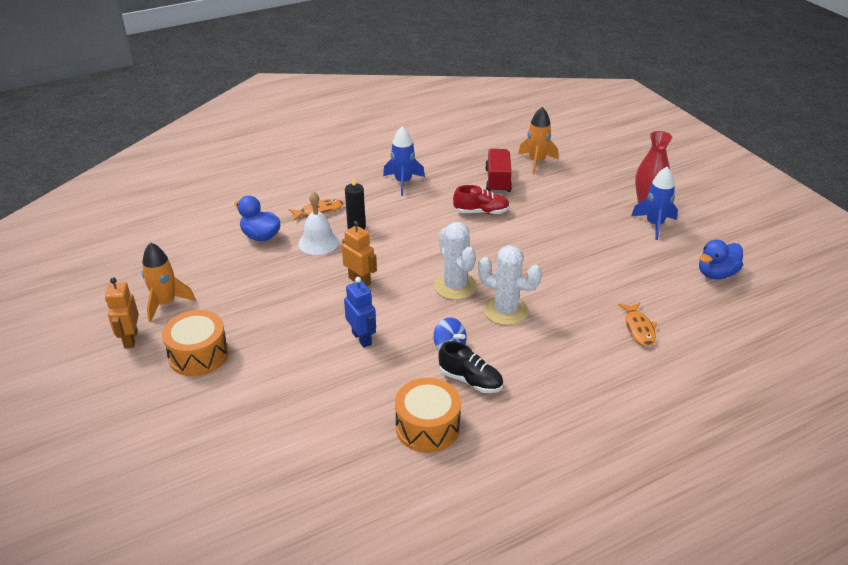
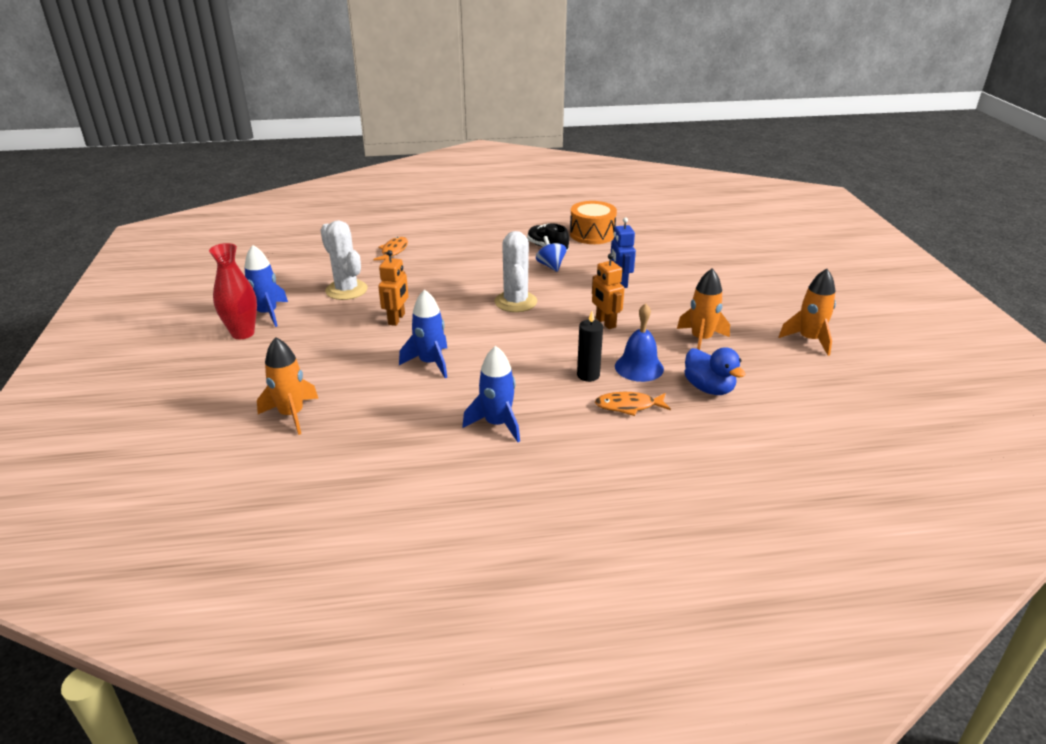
camera: 160 degrees left, 5 degrees down
orange robot [105,277,139,349] -> orange robot moved to [378,250,408,326]
orange drum [162,310,229,376] -> none
white bell [298,191,339,255] -> blue bell [615,303,664,382]
red shoe [453,185,510,214] -> blue rocket [399,290,447,378]
white cactus [478,245,542,325] -> white cactus moved to [320,220,368,300]
red truck [485,149,512,193] -> none
blue duck [699,239,743,279] -> none
none -> orange rocket [677,268,730,350]

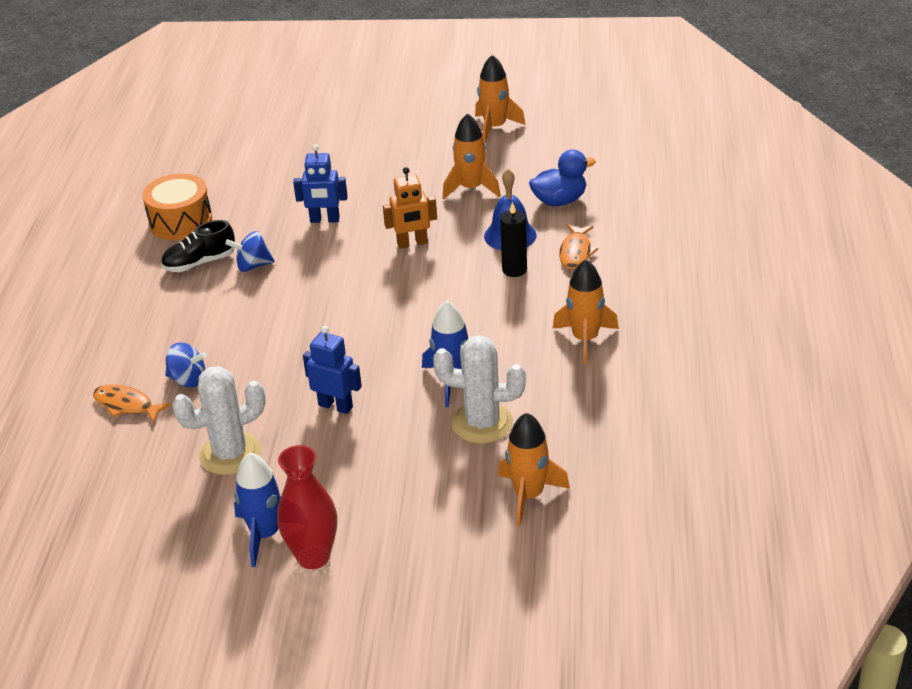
camera: 75 degrees left, 5 degrees up
orange robot [378,250,408,326] -> blue robot [303,326,362,414]
blue rocket [462,346,520,442] -> orange rocket [553,259,619,364]
white cactus [494,231,537,312] -> white cactus moved to [433,335,526,444]
none -> blue spinning top [165,343,207,387]

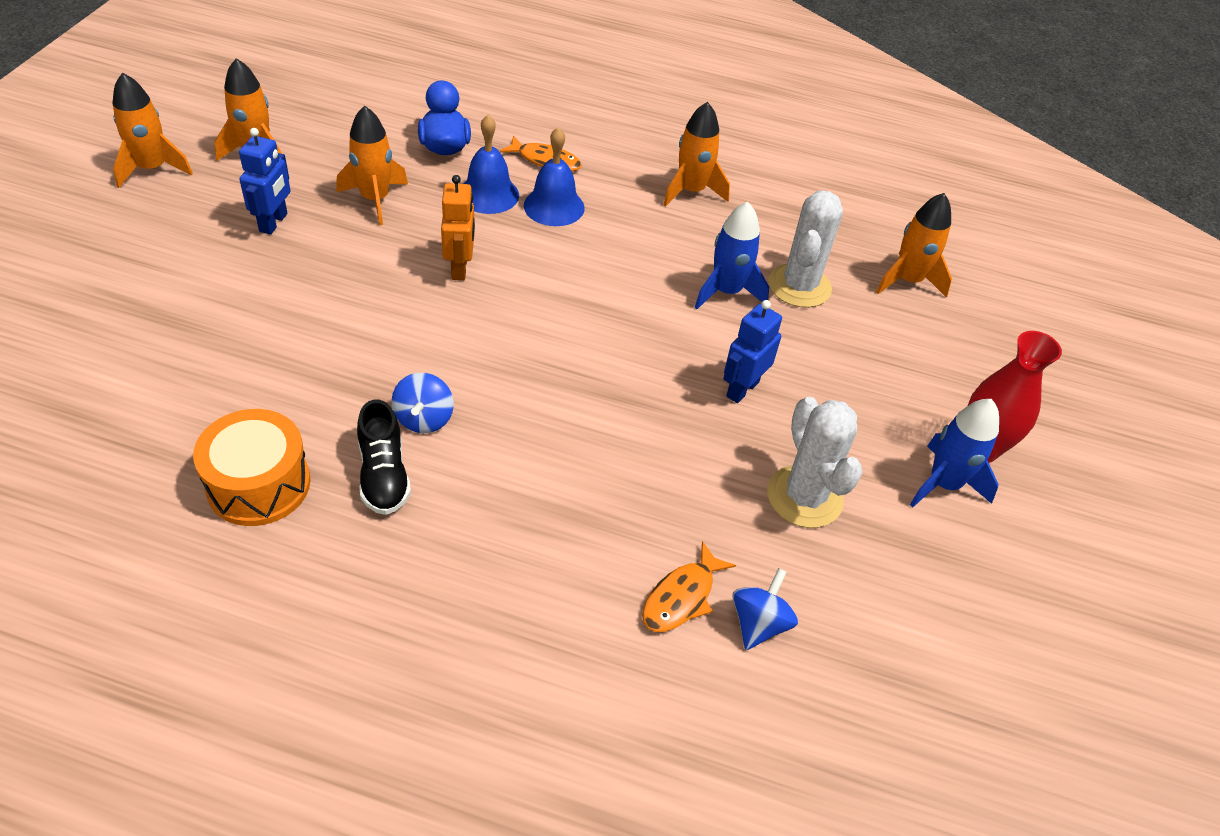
camera: 85 degrees left, 10 degrees up
blue spinning top [165,343,207,387] -> blue spinning top moved to [733,568,798,650]
blue robot [293,145,348,223] -> blue robot moved to [239,128,291,235]
black candle [500,202,527,277] -> blue bell [524,127,585,226]
none -> orange rocket [113,72,193,188]

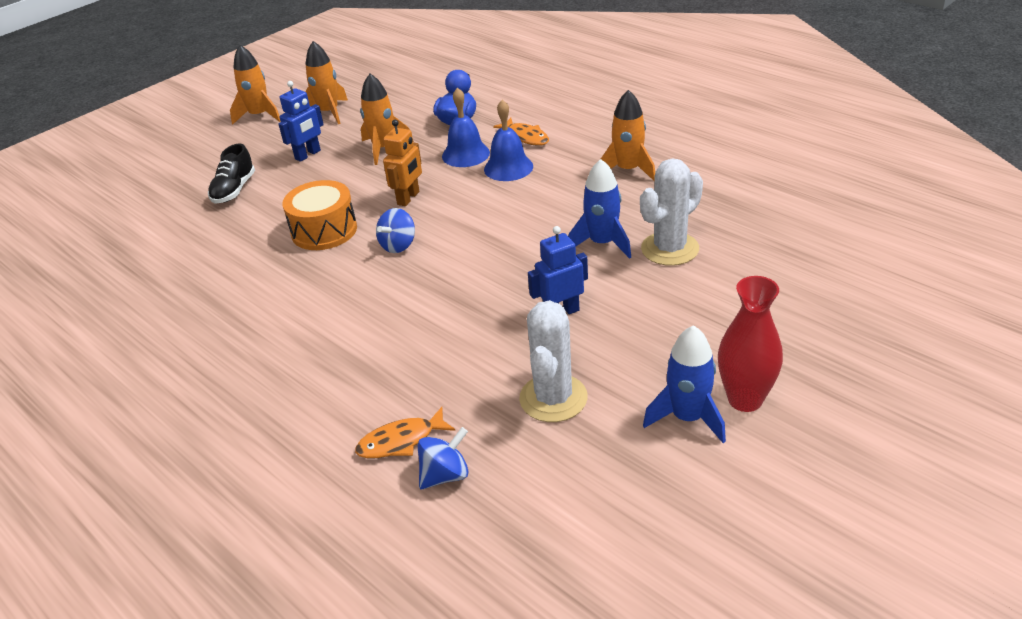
camera: 35 degrees right, 10 degrees down
orange drum [193,409,311,526] -> orange drum moved to [282,180,357,250]
black shoe [357,399,411,515] -> black shoe moved to [208,143,255,204]
blue spinning top [392,373,454,433] -> blue spinning top moved to [376,208,415,253]
orange rocket [876,193,952,298] -> none

